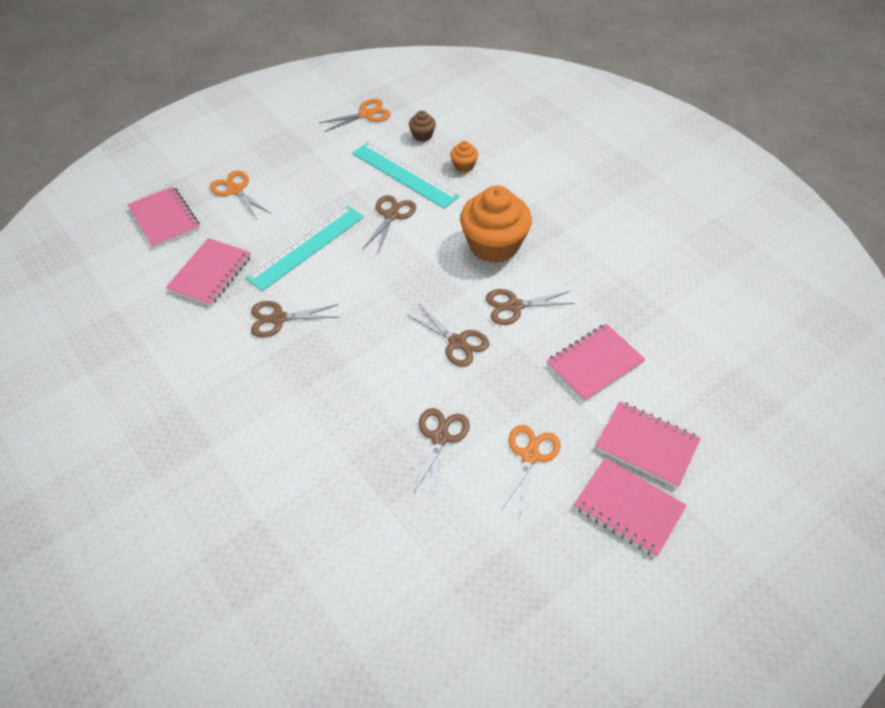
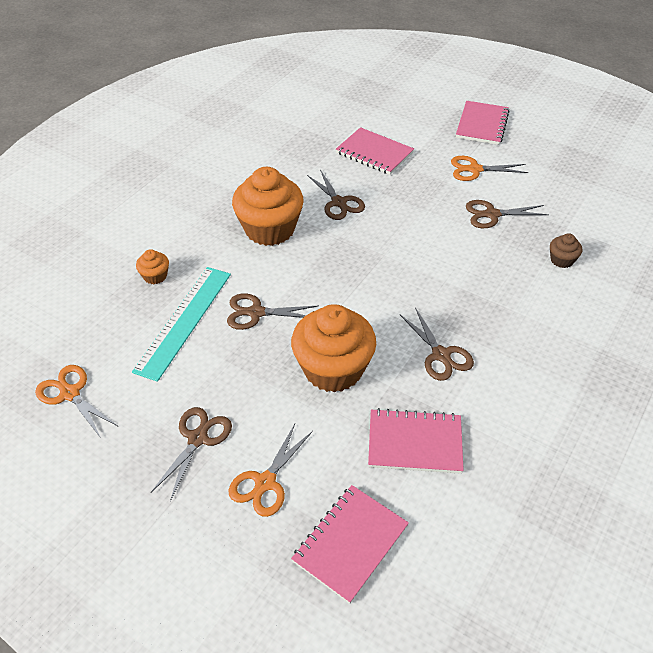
camera: 110 degrees left, 5 degrees down
turquoise ruler [246,205,364,291] -> orange cupcake [291,304,376,393]
brown scissors [407,304,489,367] -> brown scissors moved to [151,407,232,501]
brown cupcake [409,111,436,142] -> brown cupcake moved to [550,233,582,268]
pink notebook [595,401,701,488] -> none

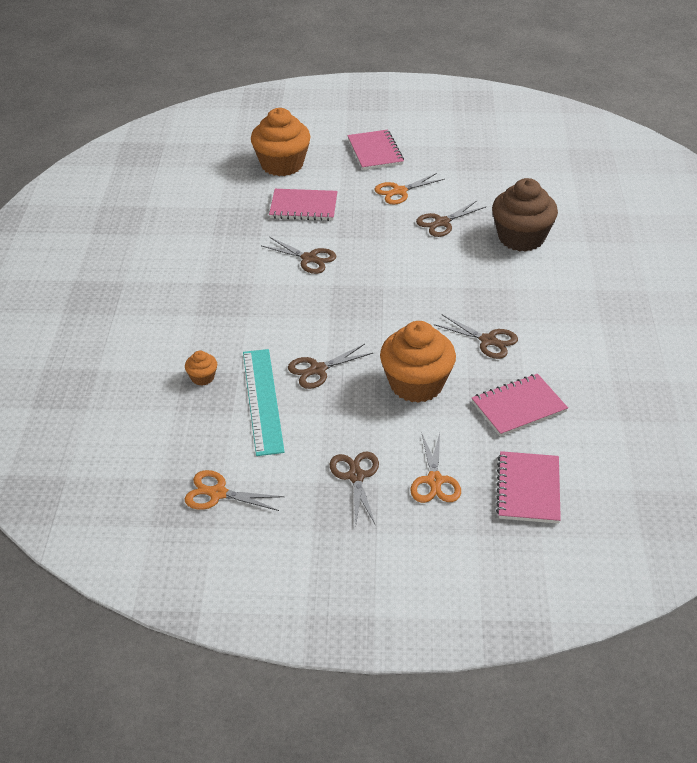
camera: 30 degrees left, 5 degrees down
orange cupcake [232,167,304,246] -> orange cupcake moved to [251,108,311,176]
brown cupcake [550,233,582,268] -> brown cupcake [492,178,558,252], size x2.27

